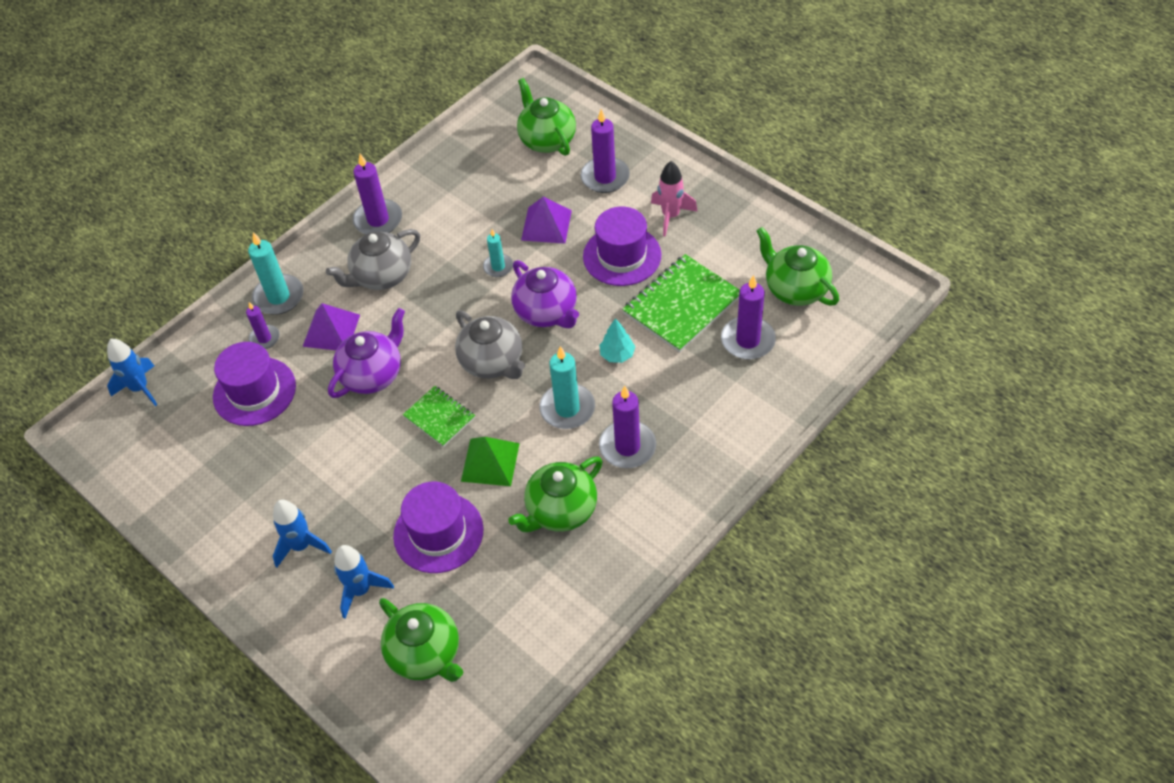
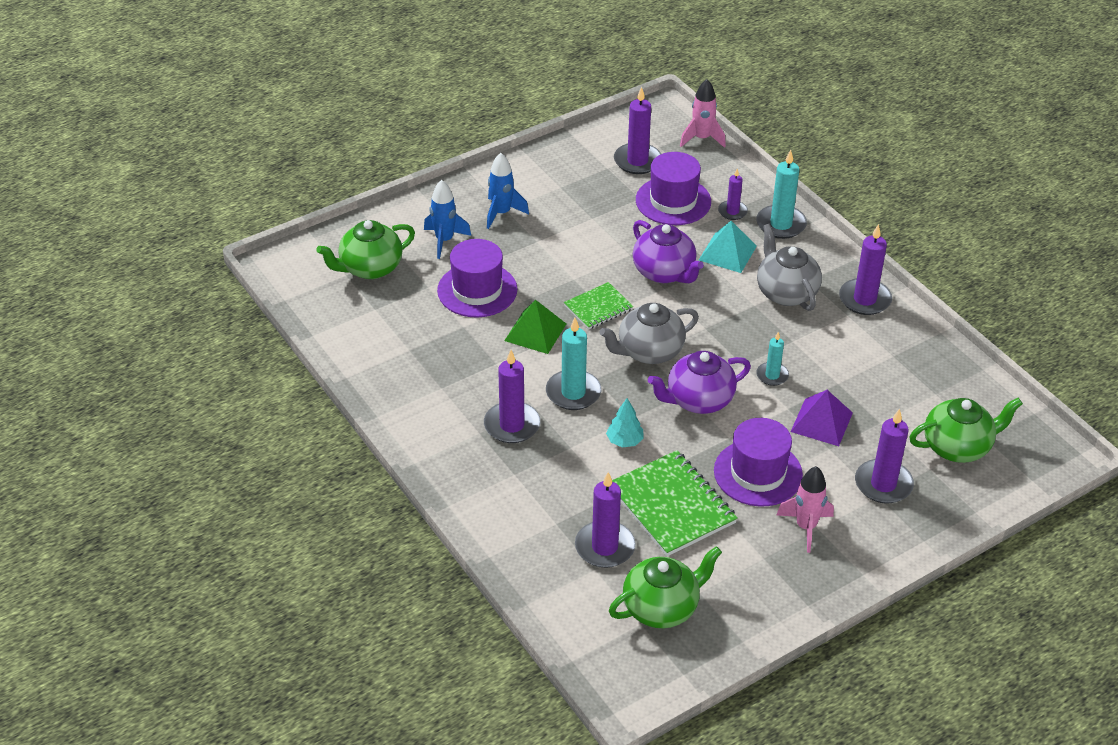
camera: 100 degrees right, 10 degrees down
blue rocket [107,339,158,406] -> pink rocket [680,79,726,148]
purple pyramid [302,303,360,350] -> turquoise pyramid [699,221,757,273]
green teapot [508,457,603,532] -> none
none -> purple candle [614,87,661,174]

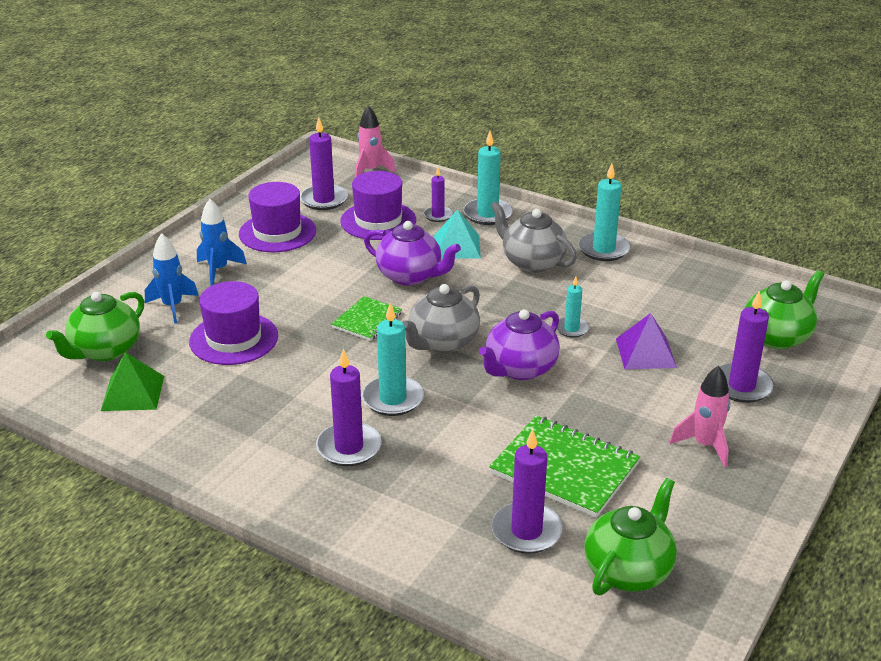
camera: 25 degrees left, 10 degrees down
green pyramid [504,300,566,354] -> green pyramid moved to [101,352,164,411]
turquoise tree [606,398,644,448] -> none
purple hat [714,418,803,507] -> purple hat moved to [239,182,316,252]
purple candle [839,224,892,315] -> turquoise candle [578,163,631,261]

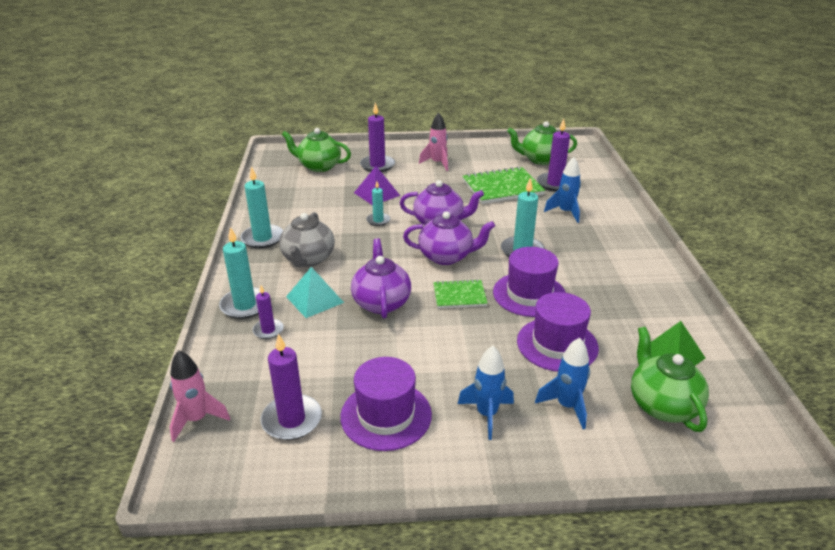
camera: 125 degrees left, 0 degrees up
green teapot [46,292,144,361] -> green teapot turned 105 degrees counterclockwise [631,327,709,432]
purple candle [316,349,381,466] -> none
purple hat [340,171,416,240] -> purple hat moved to [493,247,566,317]
grey teapot [402,284,480,353] -> purple teapot [403,211,495,265]
green notebook [489,415,640,518] -> green notebook turned 75 degrees clockwise [462,167,545,204]
none -> blue rocket [544,157,581,223]

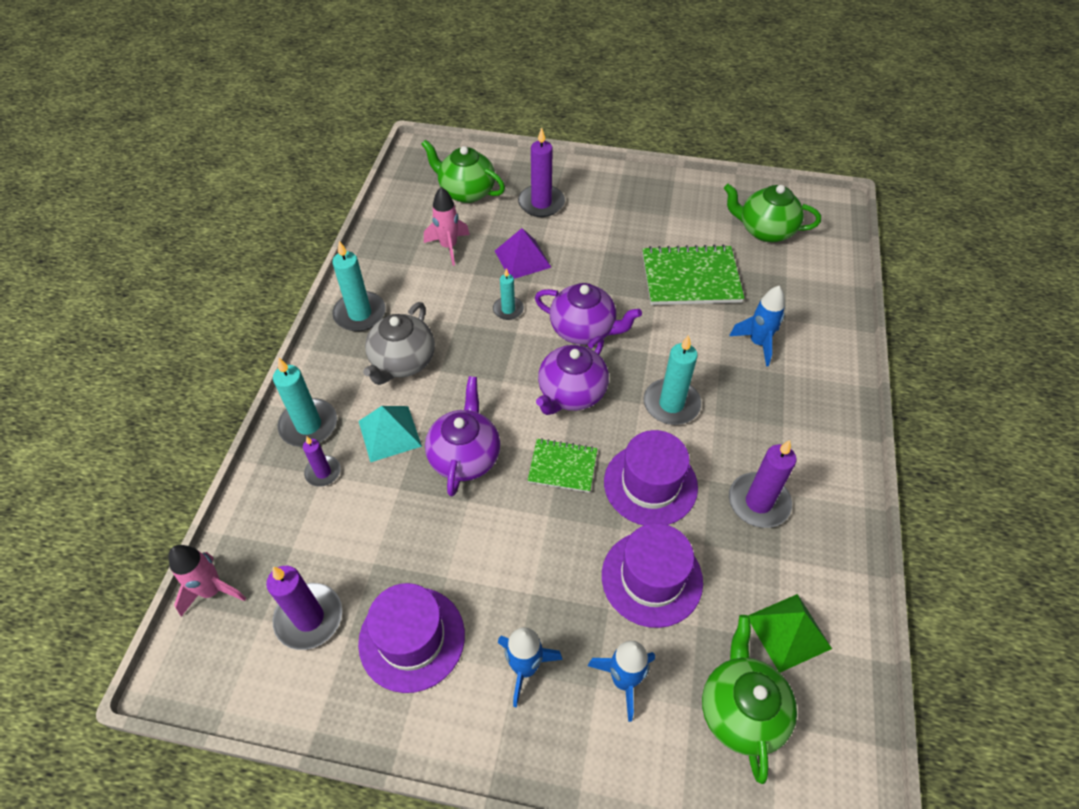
camera: 15 degrees right, 20 degrees up
purple teapot [403,211,495,265] -> purple teapot turned 105 degrees clockwise [536,336,609,415]
pink rocket [419,113,448,171] -> pink rocket moved to [424,187,470,266]
purple candle [537,119,570,192] -> purple candle moved to [729,440,796,528]

